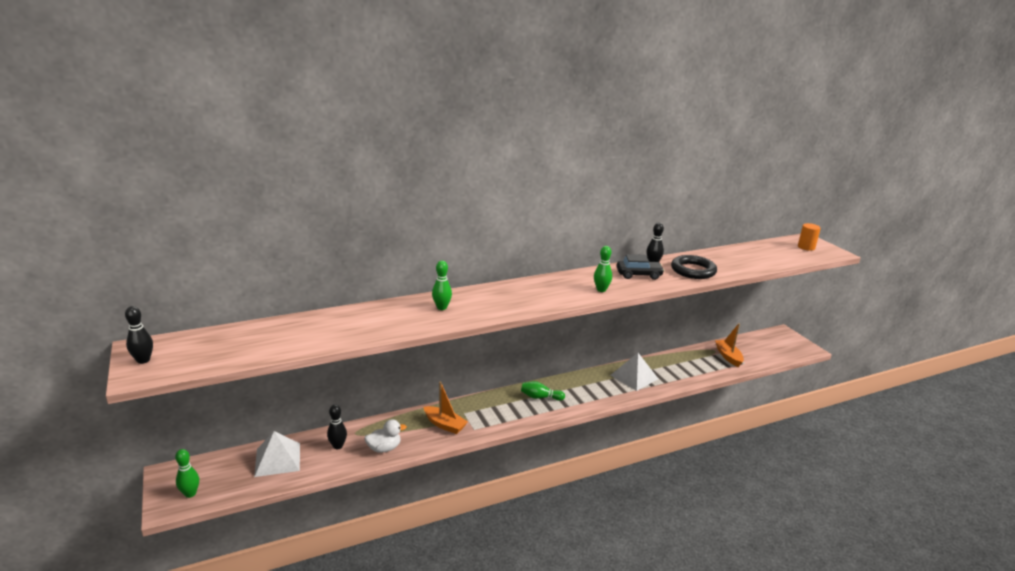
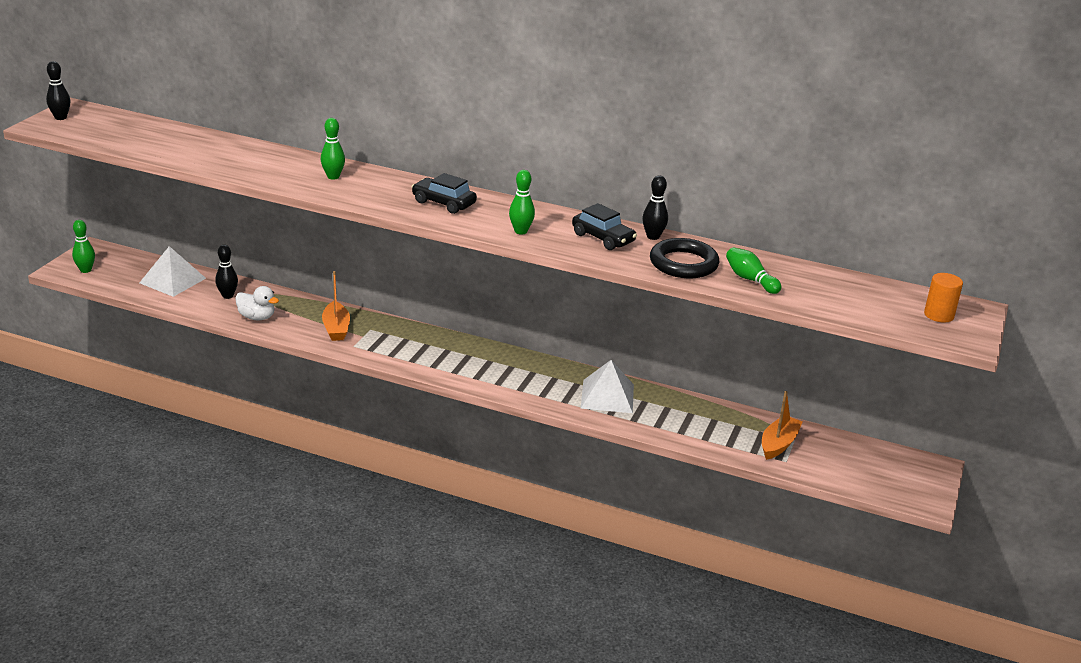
camera: 45 degrees right, 5 degrees up
green bowling pin [521,381,565,401] -> green bowling pin moved to [726,247,781,294]
none -> black car [412,173,477,214]

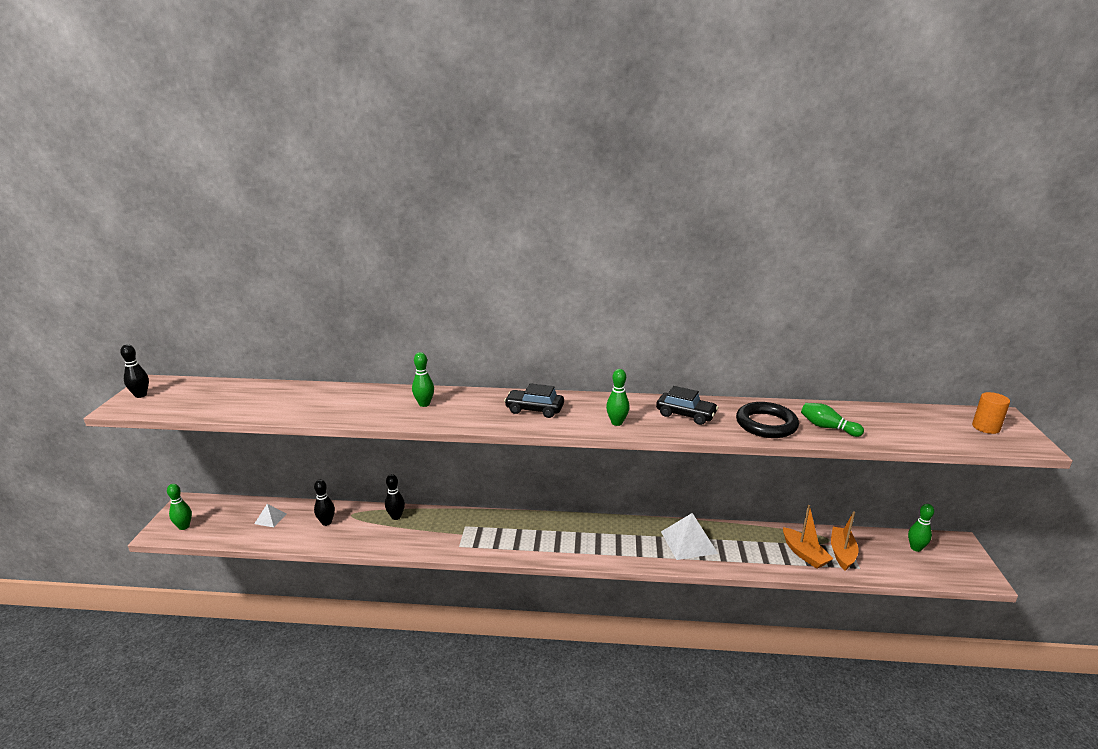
camera: 15 degrees left, 5 degrees down
white pyramid [139,246,206,297] -> white pyramid [254,504,286,527], size x0.54
white duck [235,286,279,320] -> none
orange boat [322,271,350,341] -> orange boat moved to [783,505,833,569]
black bowling pin [642,175,668,240] -> black bowling pin moved to [385,474,405,520]
none -> green bowling pin [908,504,934,552]

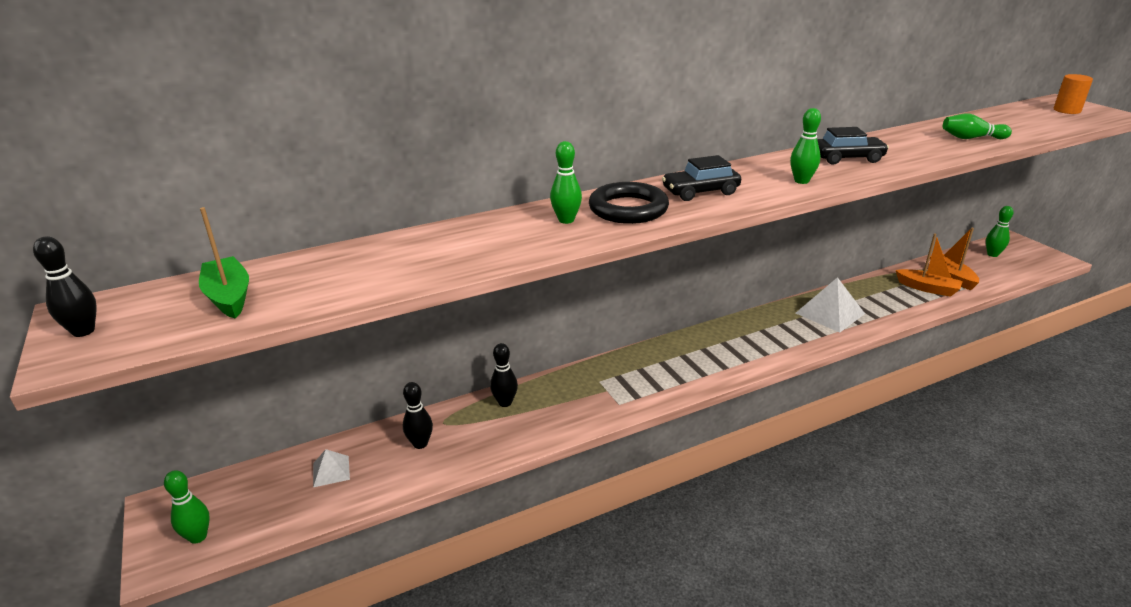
camera: 30 degrees left, 5 degrees up
black ring [736,402,799,438] -> black ring moved to [589,182,669,224]
none -> green boat [199,207,249,319]

